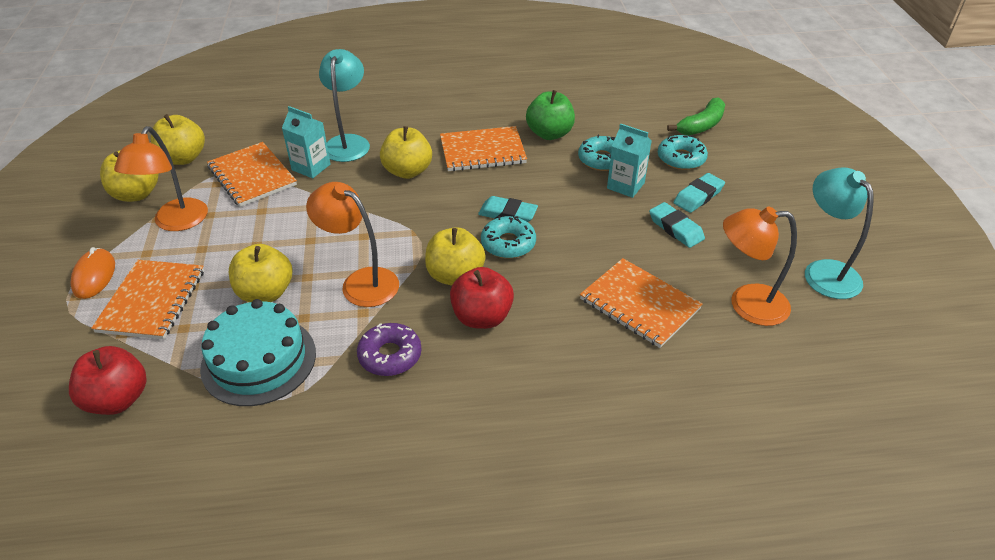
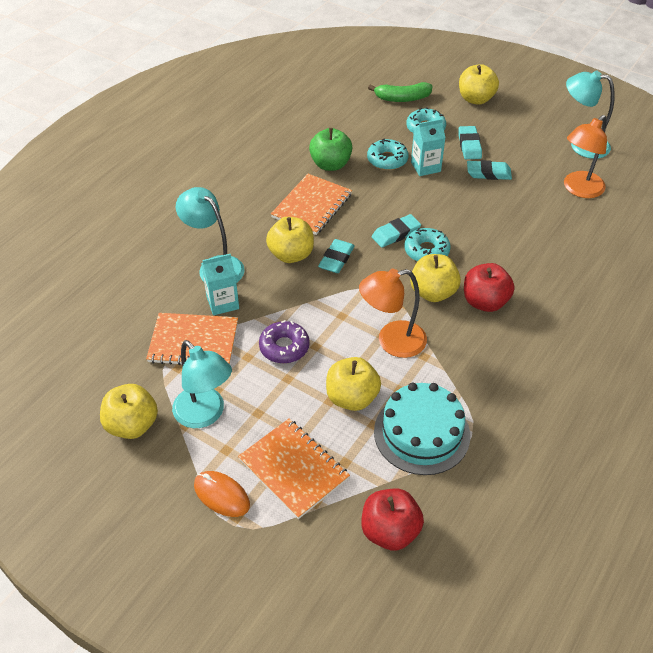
camera: 50 degrees left, 5 degrees up
orange lamp [114,126,208,231] -> turquoise lamp [172,340,232,428]
yellow apple [151,114,205,165] -> yellow apple moved to [459,64,499,105]
purple donut [357,323,422,376] -> purple donut moved to [259,320,310,363]
orange notebook [580,258,703,348] -> none
green banana [667,97,725,135] -> green banana turned 90 degrees clockwise [368,82,432,102]
none -> turquoise eraser [318,239,355,273]

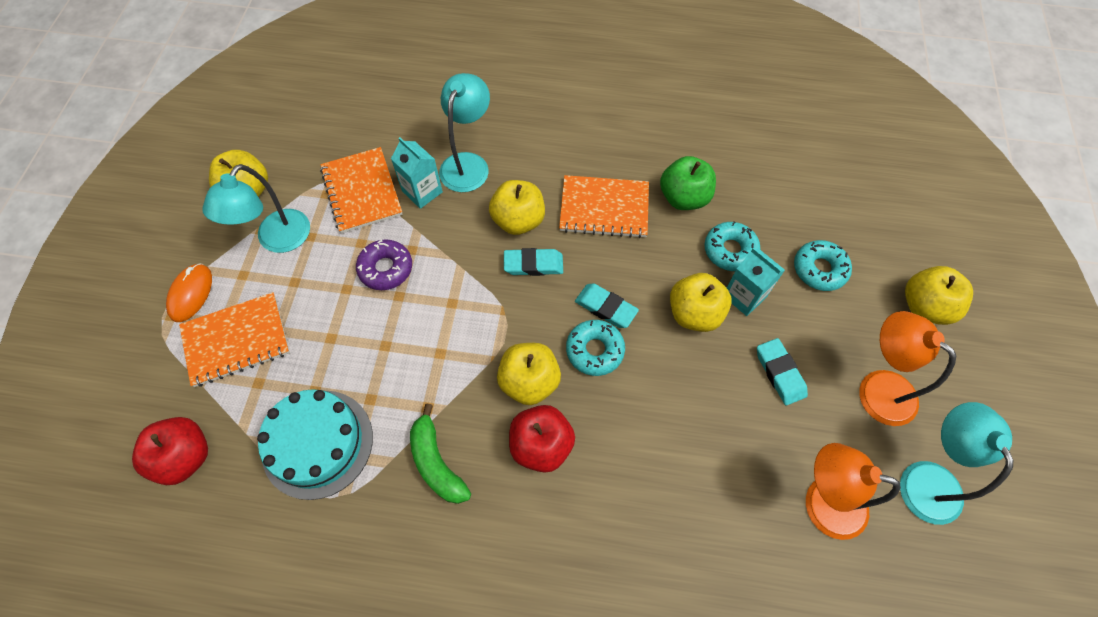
camera: 65 degrees right, 15 degrees up
orange notebook [238,418,350,519] -> orange notebook turned 45 degrees clockwise [179,292,290,387]
yellow apple [326,357,381,411] -> yellow apple moved to [670,273,732,332]
orange lamp [359,269,427,358] -> orange lamp moved to [859,311,957,426]
green banana [368,82,432,102] -> green banana moved to [410,404,471,504]
turquoise eraser [458,126,482,159] -> none

